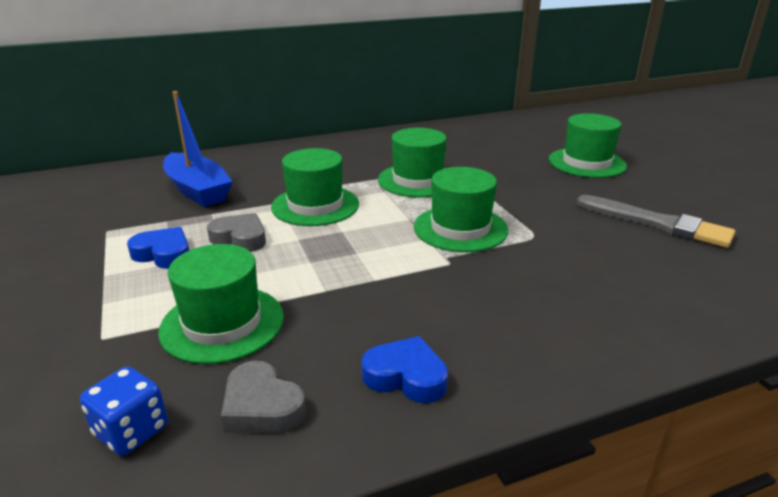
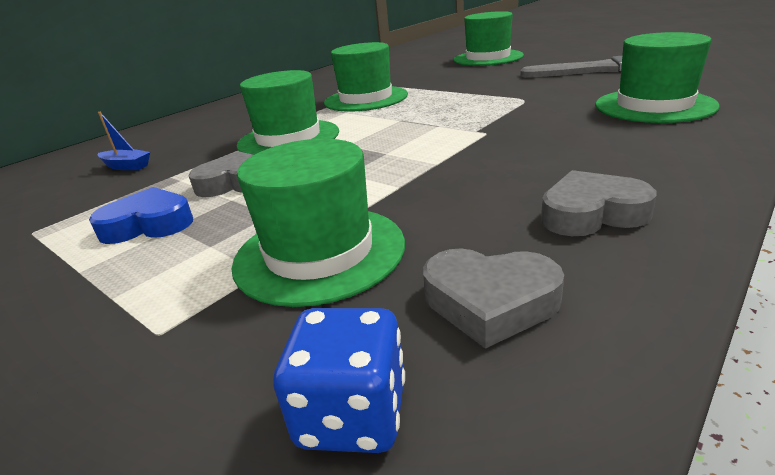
camera: 25 degrees left, 0 degrees up
blue boat [163,91,233,207] -> blue boat [97,112,150,170], size x0.44
blue heart [361,336,448,403] -> grey heart [541,170,657,236]
green hat [414,167,508,252] -> green hat moved to [595,32,720,123]

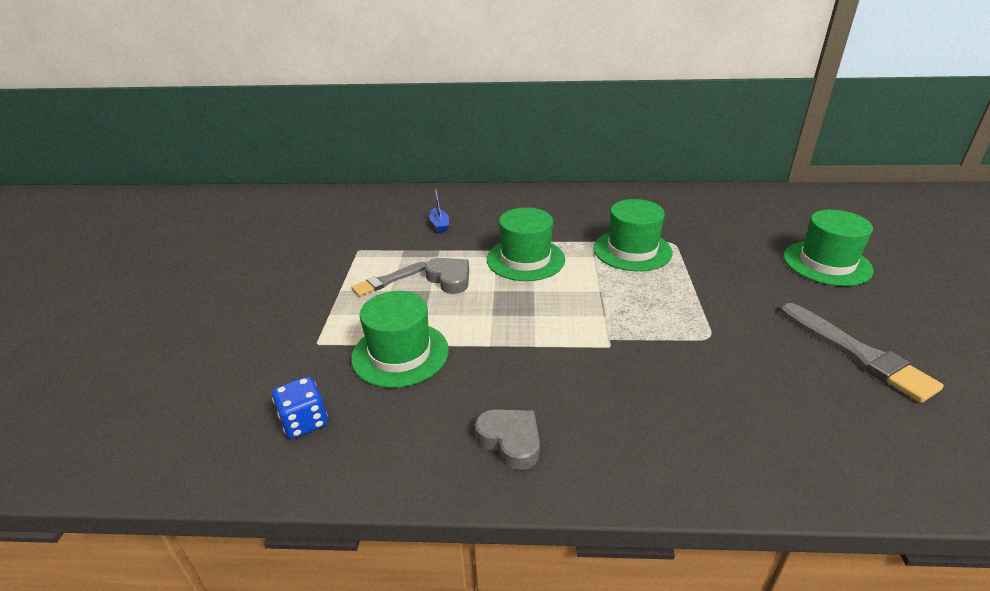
camera: 50 degrees right, 5 degrees up
blue heart [89,187,193,244] -> grey brush [352,262,426,296]
grey heart [423,248,564,349] -> none
green hat [595,32,720,123] -> none

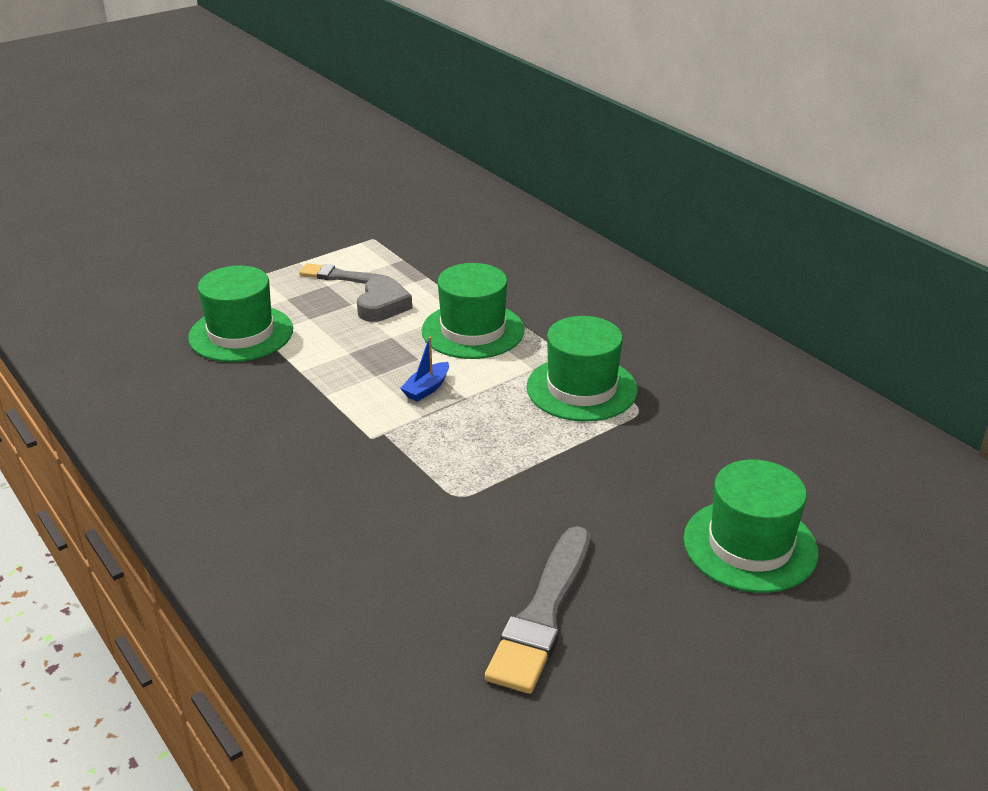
camera: 50 degrees right, 0 degrees up
blue dice [272,376,328,439] -> none
blue boat [429,189,449,233] -> blue boat moved to [400,337,449,402]
grey heart [475,409,540,470] -> none

